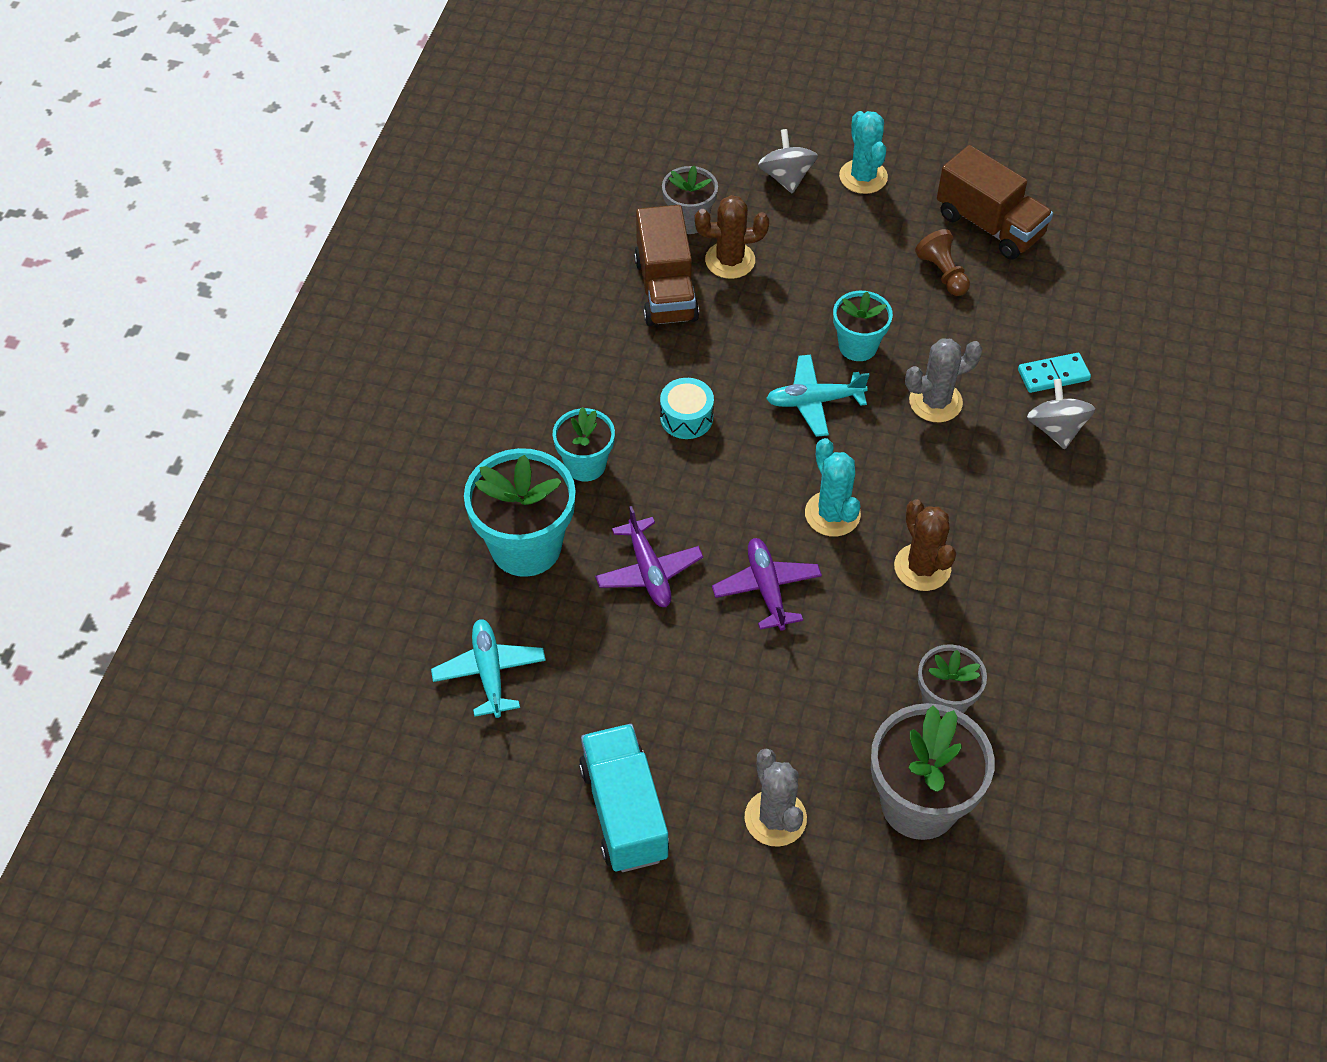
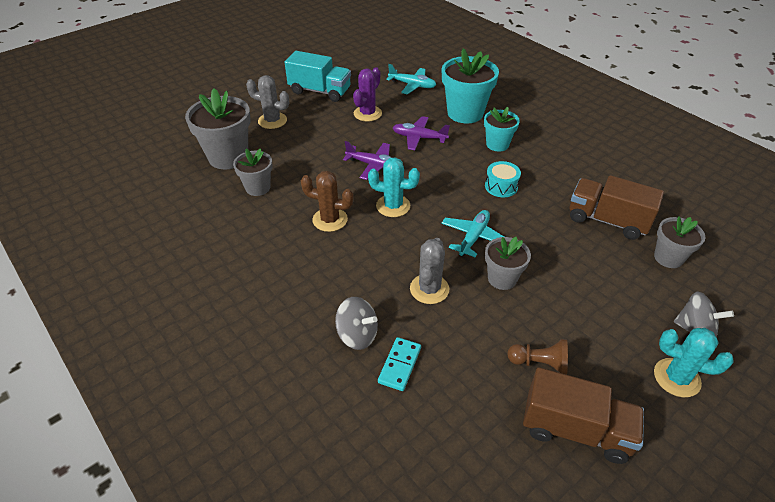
camera: 125 degrees right, 10 degrees down
brown cactus [695,195,769,279] -> none
turquoise flower pot [833,291,893,361] -> grey flower pot [485,237,531,290]
brown truck [937,145,1053,260] -> brown truck turned 150 degrees counterclockwise [523,367,644,464]
none -> purple cactus [353,67,382,122]

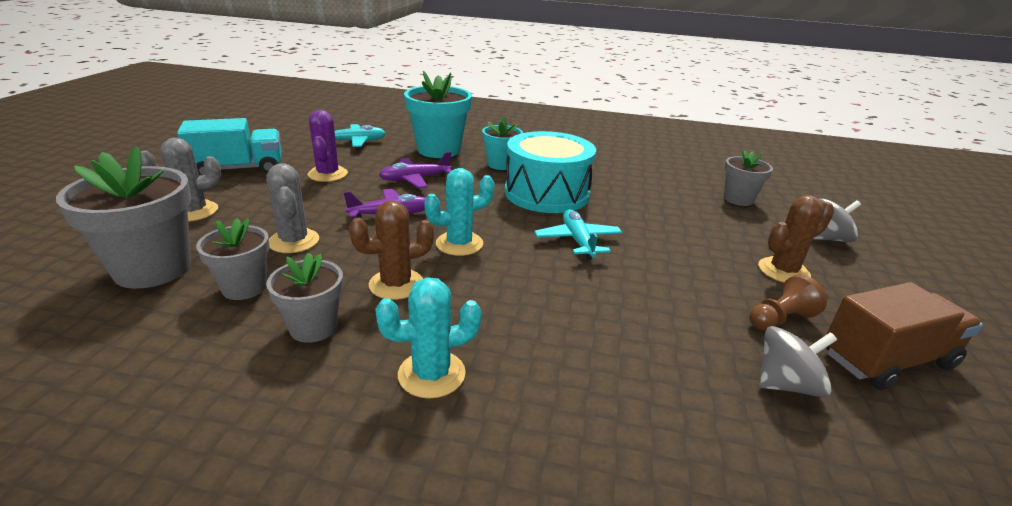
camera: 40 degrees left, 15 degrees down
grey spinning top [335,297,378,350] -> grey spinning top moved to [758,326,837,397]
turquoise domino [378,337,421,391] -> none
grey cactus [410,238,449,304] -> grey cactus moved to [266,163,319,253]
turquoise drum [485,161,521,197] -> turquoise drum [505,131,596,213], size x2.19
grey flower pot [485,237,531,290] -> grey flower pot moved to [266,253,343,343]
brown truck [570,175,664,240] -> none
turquoise cactus [654,328,734,397] -> turquoise cactus moved to [375,277,482,399]
none -> brown cactus [758,195,834,283]

